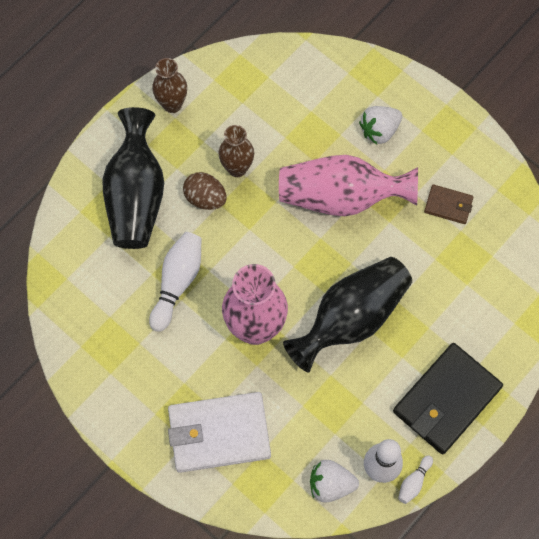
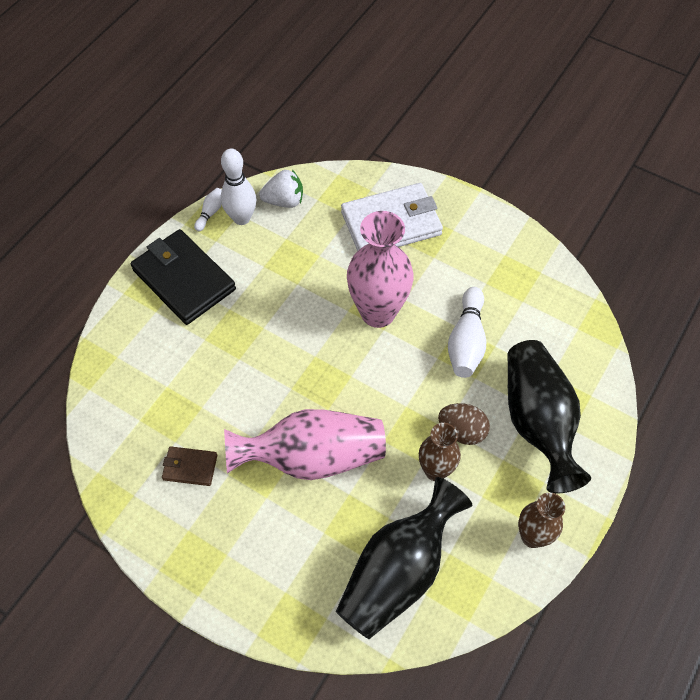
camera: 170 degrees right, 10 degrees down
black vase [283,257,412,372] -> black vase moved to [336,477,472,639]
white strawberry [359,106,402,144] -> none
black wallet [393,343,503,455] -> black wallet turned 75 degrees counterclockwise [131,229,236,325]

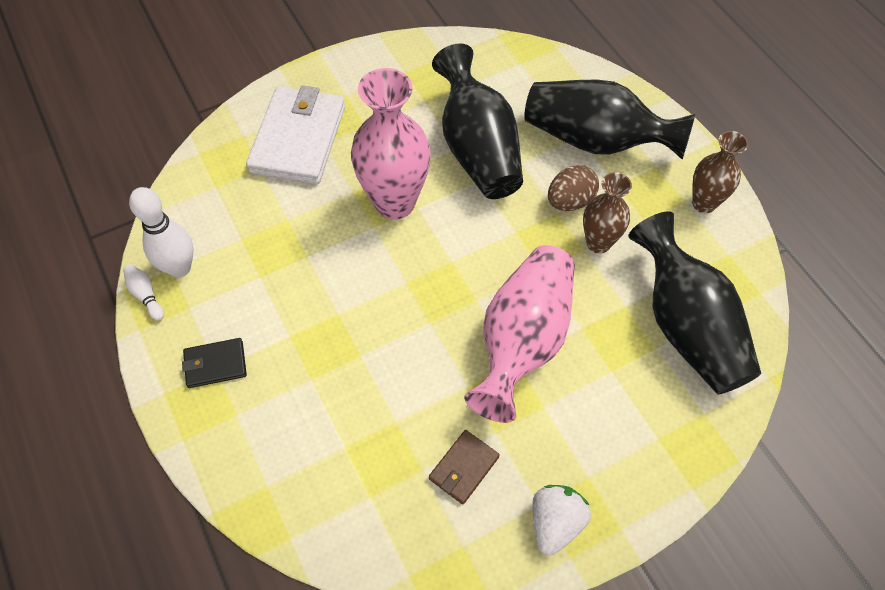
camera: 60 degrees left, 0 degrees up
black wallet [131,229,236,325] -> black wallet [182,338,247,388], size x0.48
white strawberry [259,170,303,208] -> white strawberry moved to [532,485,591,555]
white bowling pin [448,287,486,378] -> black vase [432,43,523,199]

